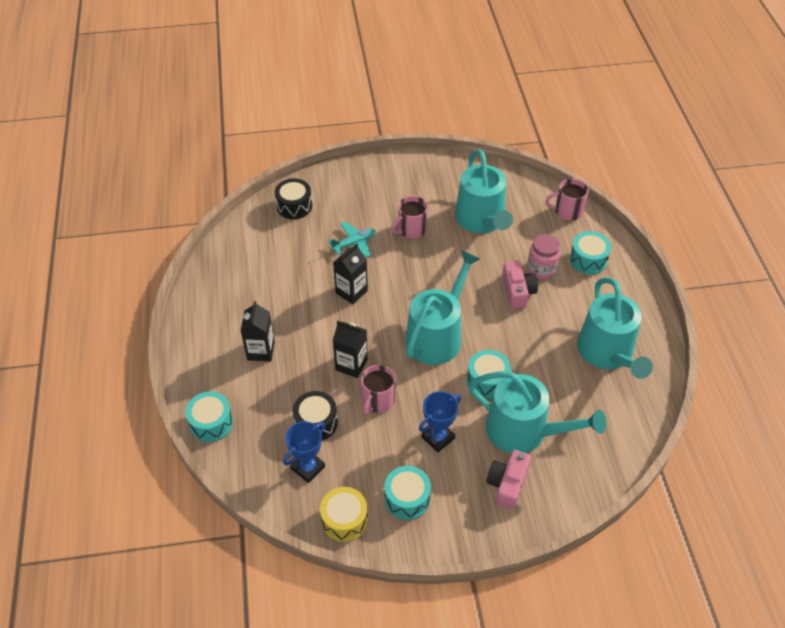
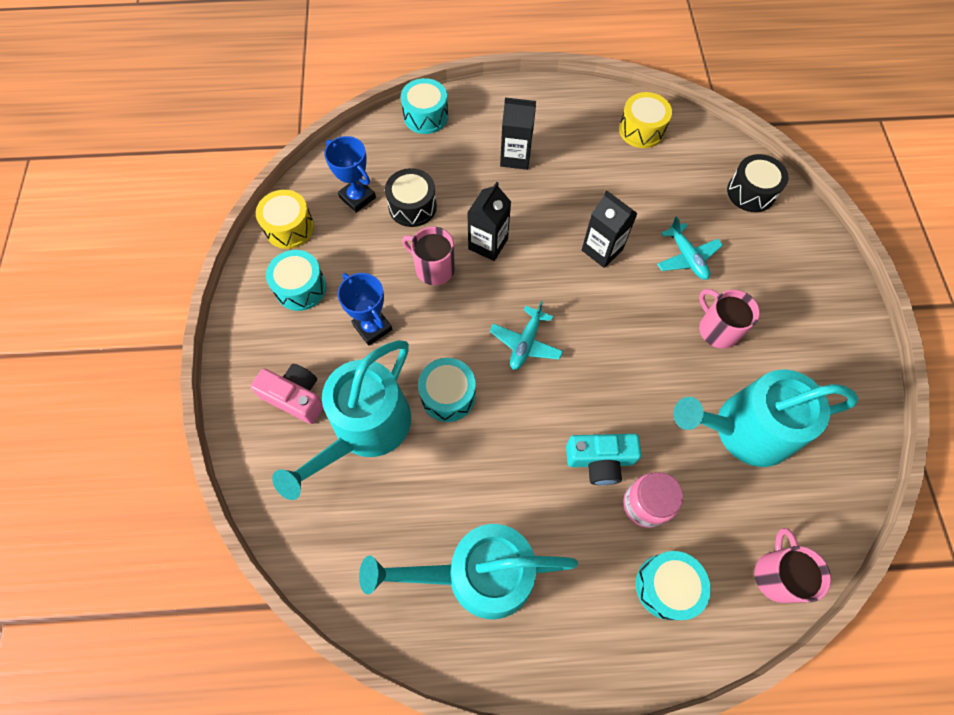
camera: 95 degrees right, 15 degrees up
turquoise watering can [406,251,480,365] -> turquoise plane [489,301,563,370]
pink camera [502,261,538,309] -> turquoise camera [566,434,641,485]
none -> yellow drum [619,92,672,148]

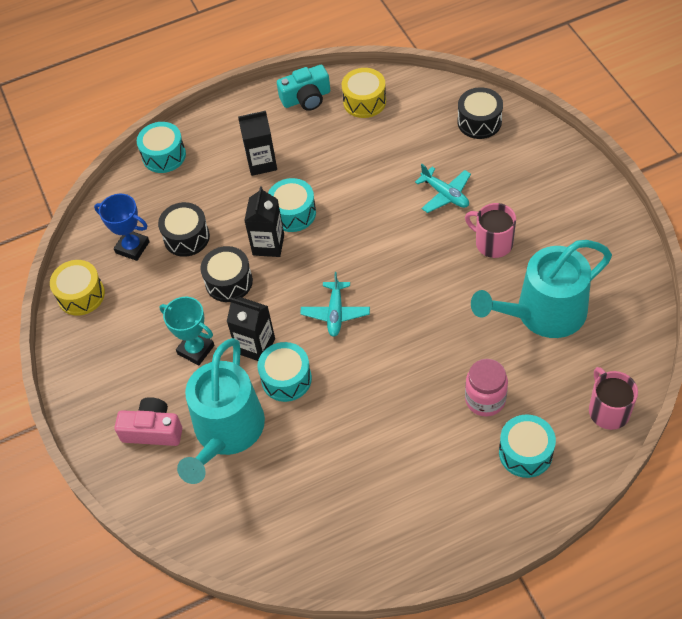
camera: 15 degrees left, 10 degrees down
turquoise drum [266,250,326,311] -> turquoise drum moved to [268,178,316,232]
blue trophy [338,273,393,346] -> turquoise trophy [159,297,214,366]
turquoise watering can [359,524,578,619] -> none
pink mug [402,227,455,285] -> black drum [201,246,253,302]
turquoise camera [566,434,641,485] -> turquoise camera moved to [277,65,330,111]
black carton [582,190,638,268] -> black carton moved to [227,297,275,361]

